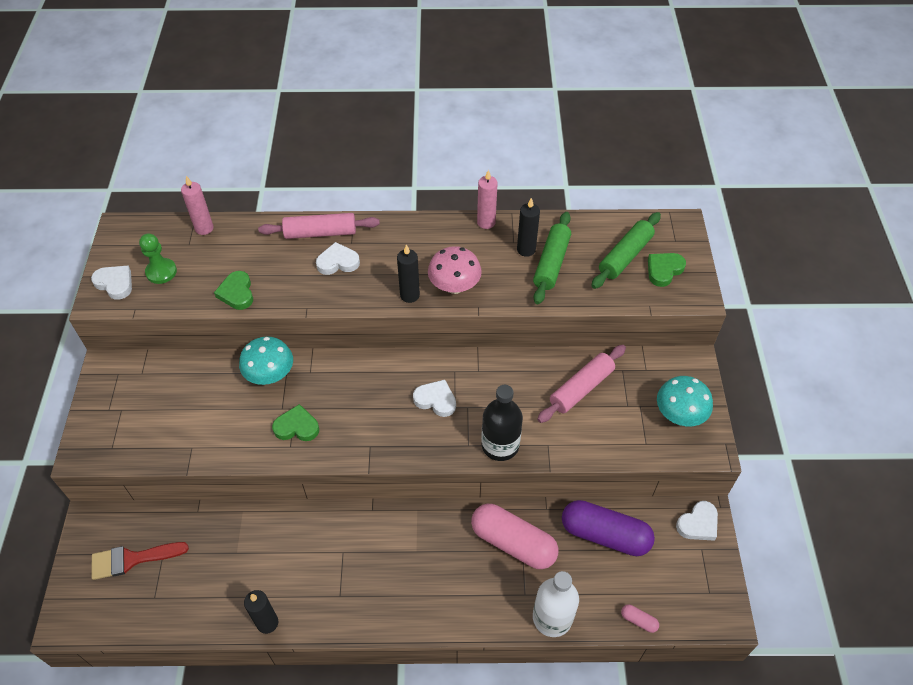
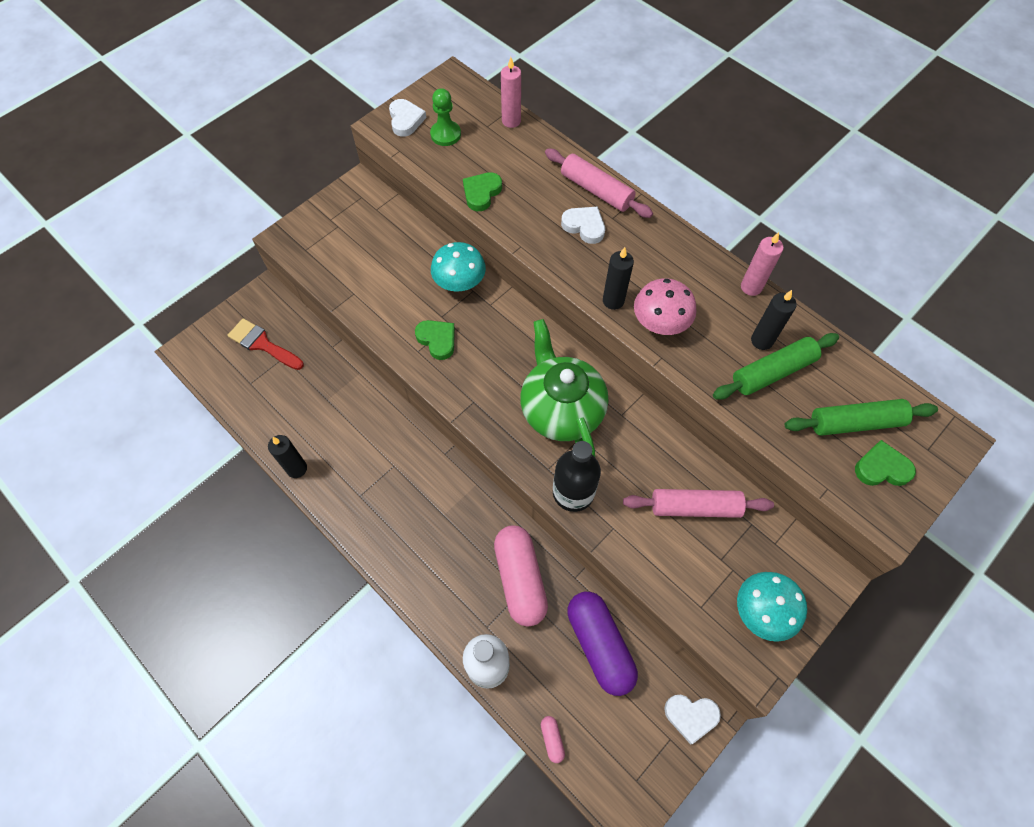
camera: 45 degrees right, 10 degrees up
white heart [413,380,456,417] -> green teapot [520,319,608,457]

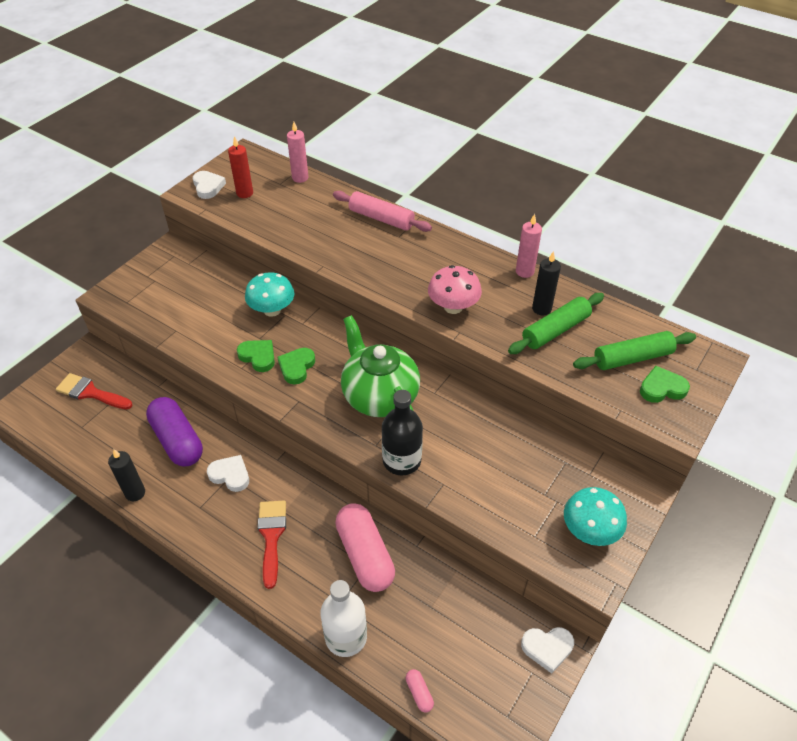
camera: 10 degrees left, 15 degrees down
green pawn [430,88,461,146] -> red candle [228,136,253,198]
green heart [463,172,502,211] -> green heart moved to [278,348,315,385]
white heart [561,206,605,244] -> white heart moved to [207,455,249,492]
purple capsule [567,592,638,696] -> purple capsule moved to [146,397,203,466]
black candle [603,247,634,310] -> none
pink rolling pin [623,489,774,518] -> none
none -> red brush [257,501,286,589]

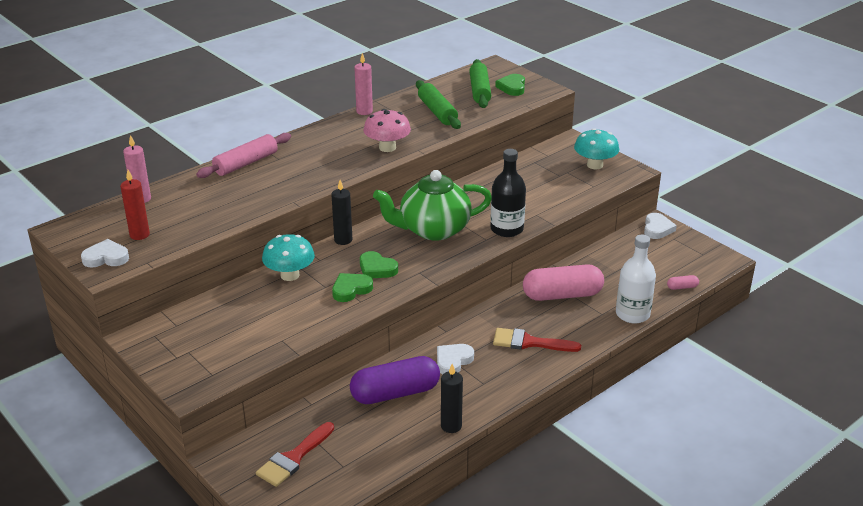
camera: 75 degrees left, 15 degrees down
black candle [532,251,561,315] -> black candle moved to [332,180,352,245]

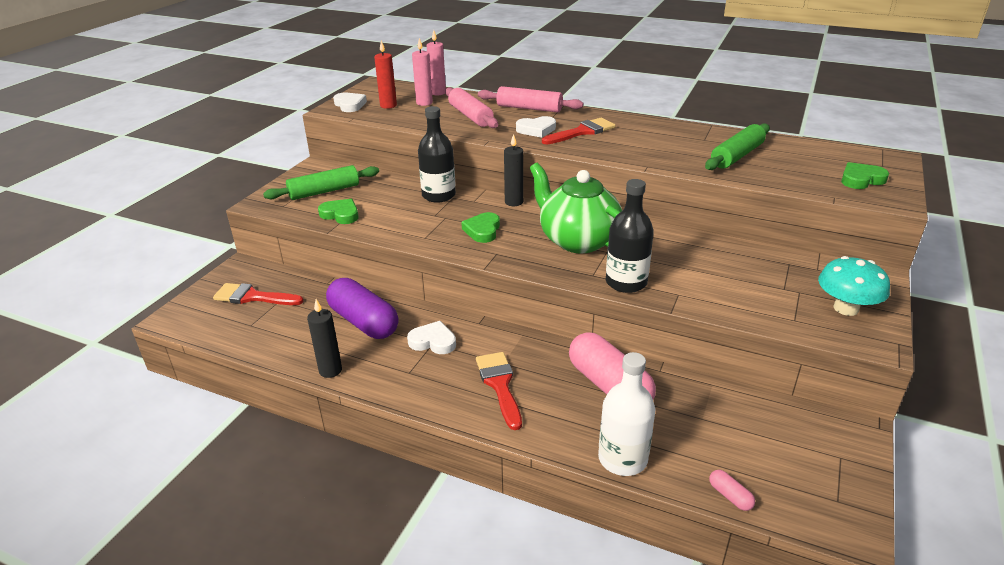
camera: 65 degrees right, 0 degrees up
turquoise mushroom [262,234,315,281] -> black bottle [418,106,456,203]
green heart [332,273,373,302] -> green heart moved to [318,199,359,224]
pink candle [354,53,373,115] -> pink candle moved to [412,38,433,106]
pink mushroom [363,109,411,152] -> none
green rolling pin [469,59,491,108] -> green rolling pin moved to [263,165,379,200]
white heart [644,213,677,239] -> white heart moved to [516,116,556,138]
none -> pink rolling pin [445,87,498,128]
none -> red brush [542,118,616,144]

